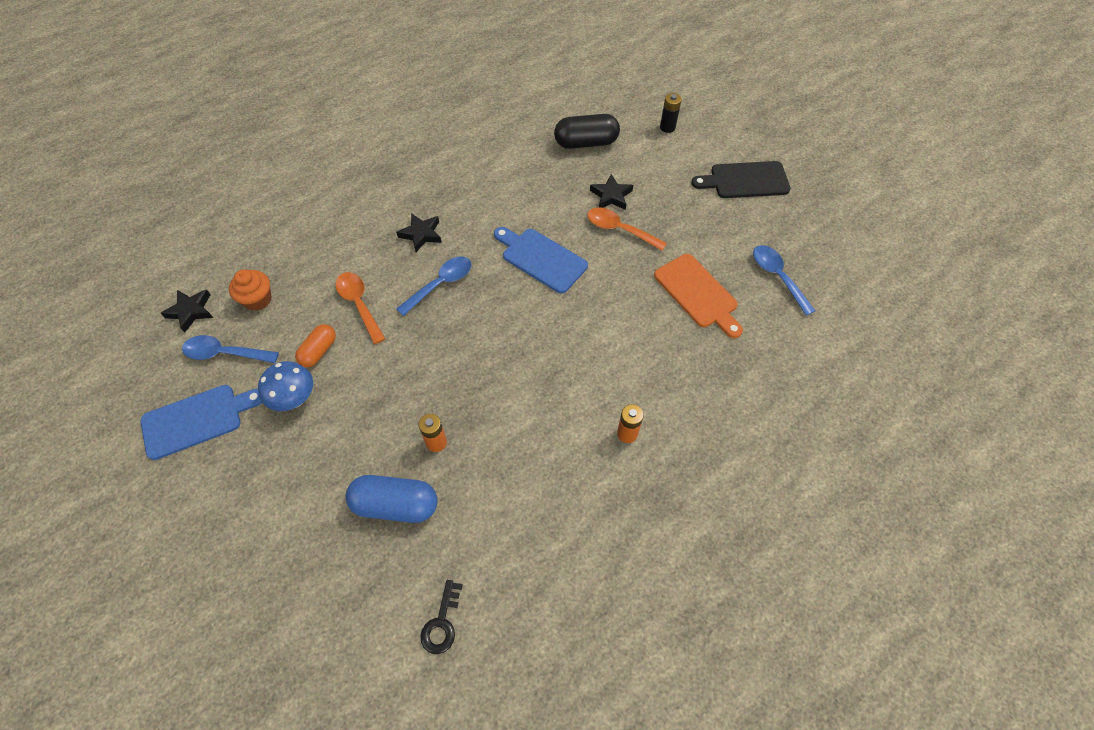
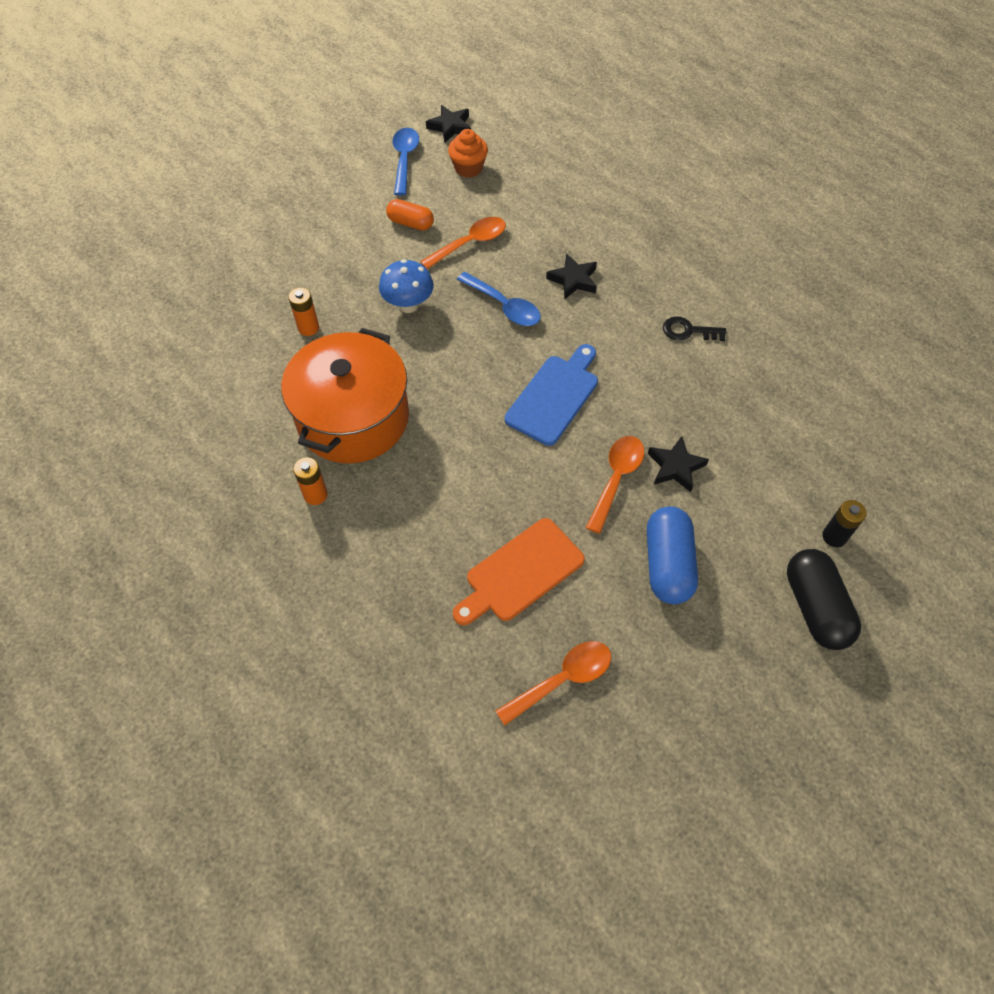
camera: 85 degrees right, 0 degrees up
blue cutting board [141,385,262,460] -> none
blue mushroom [258,361,313,411] -> blue mushroom moved to [379,259,434,313]
blue capsule [346,475,438,523] -> blue capsule moved to [647,506,698,604]
black key [420,580,463,654] -> black key moved to [663,316,726,341]
black capsule [554,114,620,149] -> black capsule moved to [787,549,861,650]
black cutting board [692,161,790,198] -> none
blue spoon [753,245,815,316] -> orange spoon [496,641,611,726]
none -> orange pot [281,328,409,463]

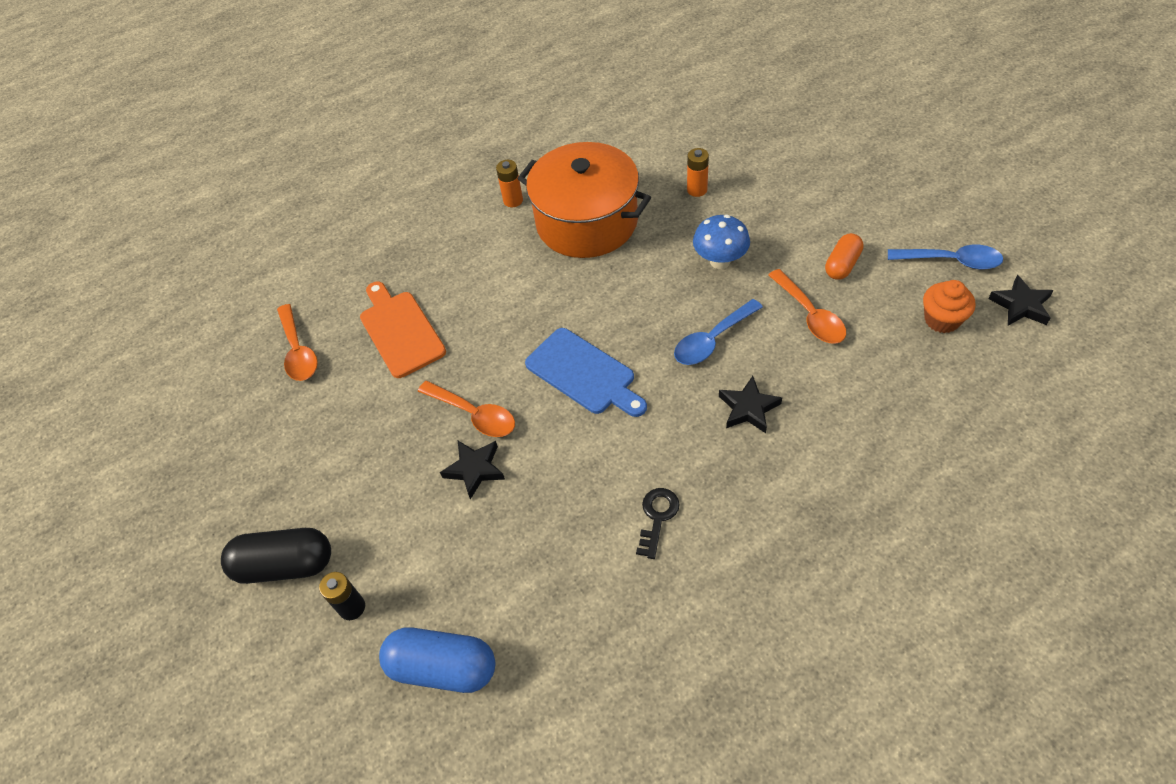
camera: 105 degrees right, 5 degrees down
blue capsule [647,506,698,604] -> blue capsule moved to [379,627,495,693]

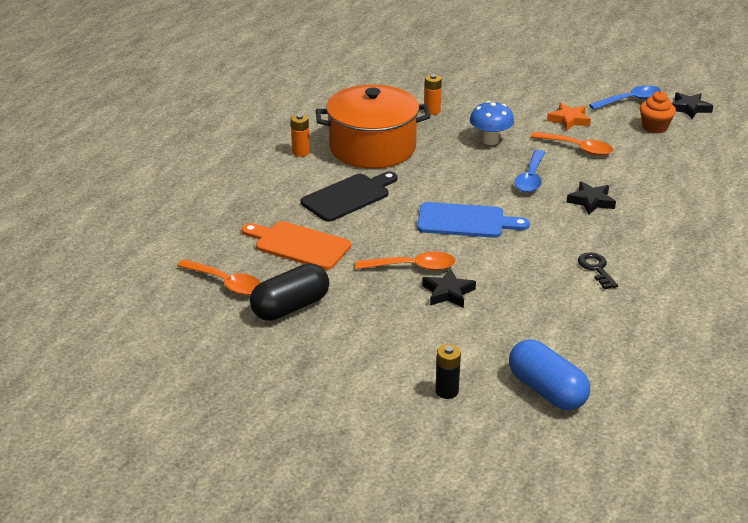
camera: 40 degrees left, 20 degrees down
black capsule [221,528,331,584] -> black capsule moved to [250,264,329,321]
blue capsule [379,627,495,693] -> blue capsule turned 75 degrees clockwise [509,340,590,410]
orange capsule [825,233,864,280] -> orange star [547,103,591,131]
none -> black cutting board [301,172,398,222]

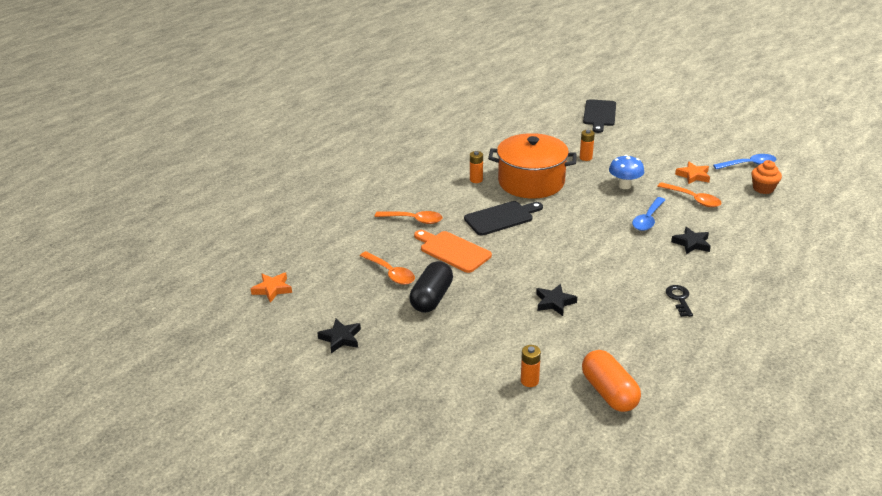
camera: 15 degrees right, 0 degrees up
black capsule [250,264,329,321] -> black capsule turned 45 degrees counterclockwise [409,261,453,313]
orange spoon [356,252,456,271] -> orange spoon moved to [375,211,443,224]
blue cutting board [417,202,530,238] -> none
black battery [435,344,461,399] -> orange battery [521,345,541,387]
blue capsule [509,340,590,410] -> orange capsule [582,350,641,412]
black star [672,92,713,119] -> black star moved to [317,319,361,353]
none -> orange star [251,273,292,303]
none -> black cutting board [583,99,616,133]

